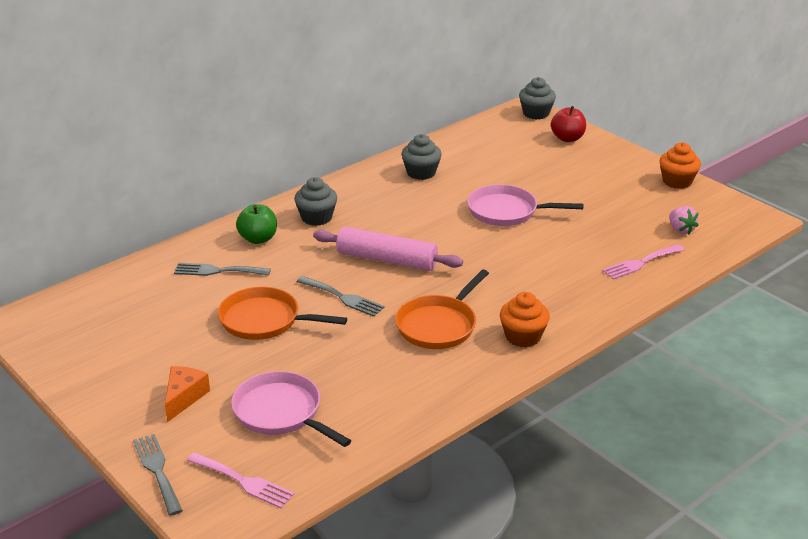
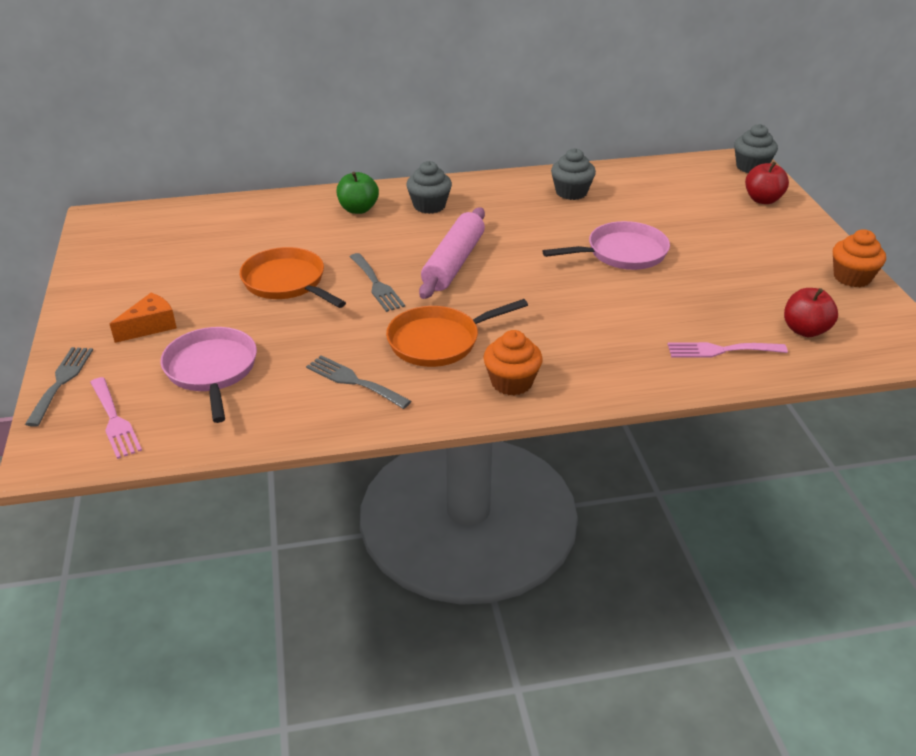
camera: 30 degrees right, 5 degrees up
grey fork [174,263,271,276] -> grey fork moved to [306,355,411,409]
pink rolling pin [313,227,463,271] -> pink rolling pin turned 60 degrees clockwise [419,208,485,299]
pink pan [467,184,584,226] -> pink pan turned 120 degrees clockwise [542,221,670,270]
pink strawberry [669,206,699,234] -> red apple [784,288,838,337]

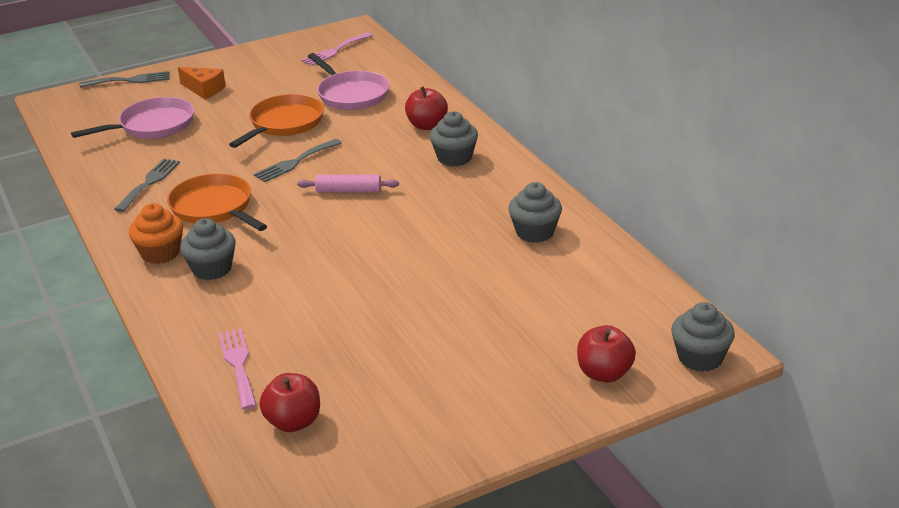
camera: 75 degrees right, 5 degrees down
pink fork [90,377,142,459] -> pink fork moved to [301,32,373,66]
green apple [337,172,379,214] -> red apple [405,86,448,130]
pink rolling pin [419,208,485,299] -> pink rolling pin [297,175,399,193], size x0.58
pink pan [542,221,670,270] -> pink pan moved to [308,53,390,110]
orange cupcake [833,229,886,287] -> none
none -> grey cupcake [180,218,236,280]

